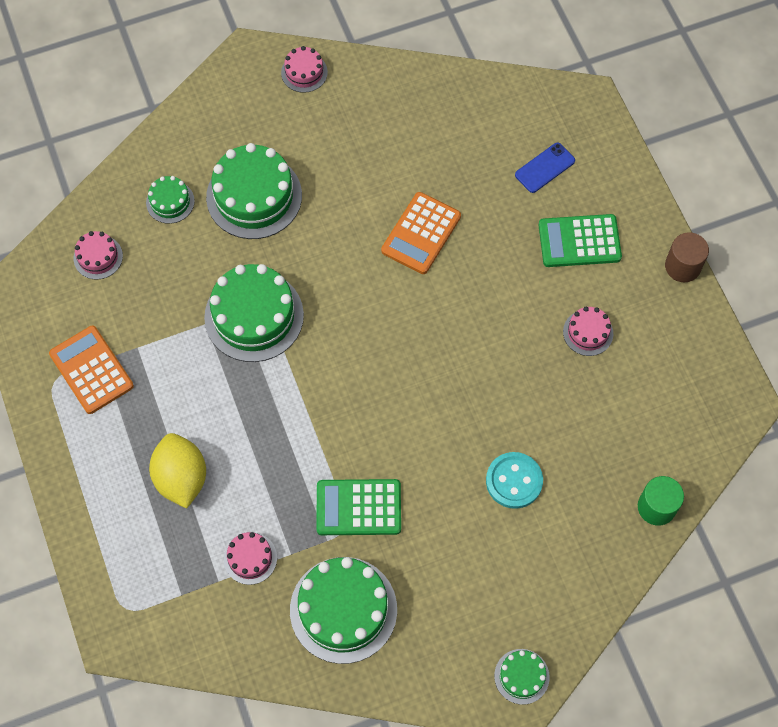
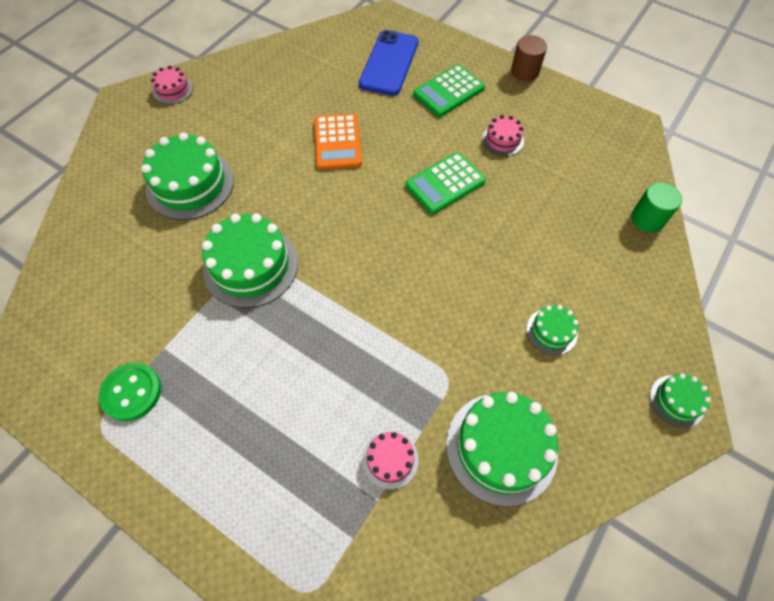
camera: 35 degrees left, 5 degrees down
orange calculator [49,326,134,414] -> green button [99,363,161,421]
pink cake [74,231,123,280] -> none
green cake [146,176,195,224] -> green cake moved to [527,305,578,355]
yellow lemon [149,433,206,509] -> none
green calculator [316,479,401,535] -> green calculator moved to [405,152,486,214]
turquoise button [486,452,543,509] -> none
blue phone [515,143,575,193] -> blue phone [359,30,419,95], size x1.78

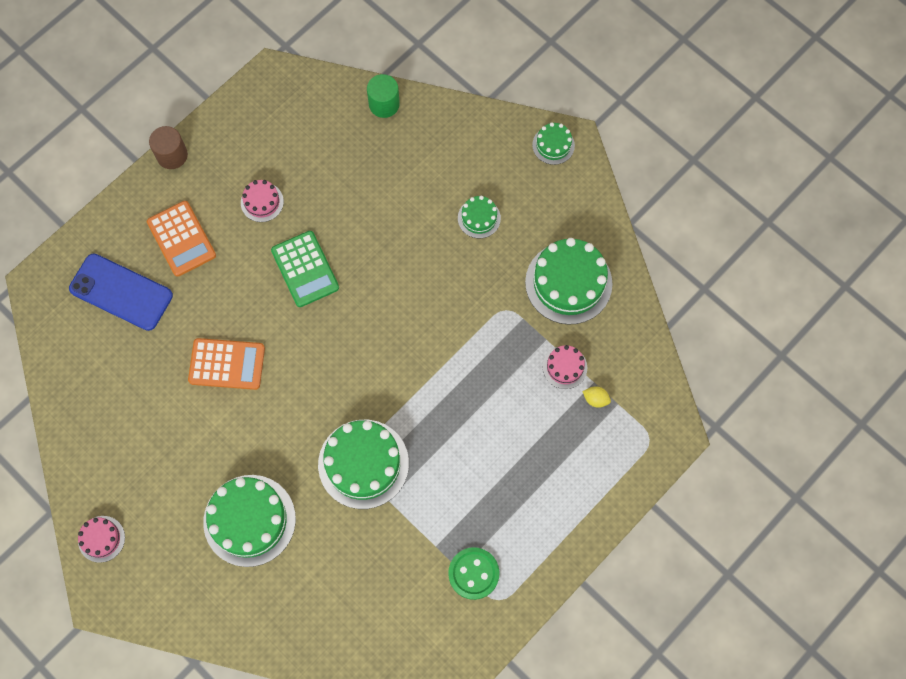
camera: 80 degrees left, 10 degrees up
green calculator [413,64,485,117] -> orange calculator [147,201,216,277]
none -> yellow lemon [582,386,611,408]

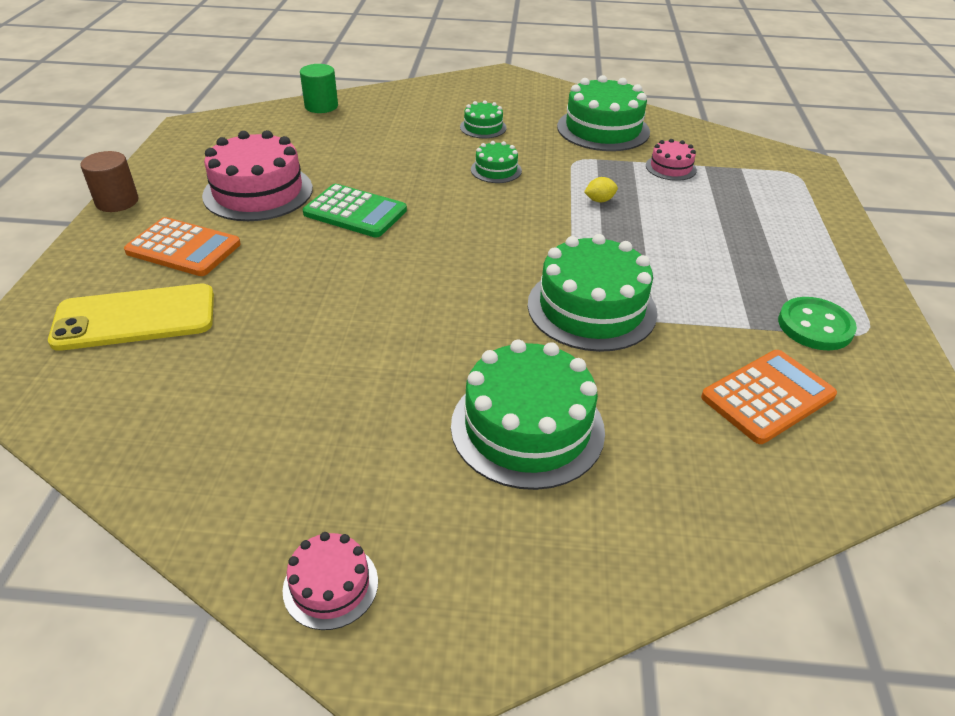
camera: 40 degrees left, 30 degrees down
blue phone [69,254,173,331] -> yellow phone [48,284,214,351]
orange calculator [188,338,265,390] -> orange calculator moved to [701,350,837,444]
pink cake [241,180,284,222] -> pink cake [202,130,313,221], size x1.98
green cake [532,122,575,165] -> green cake moved to [471,141,522,183]
yellow lemon [582,386,611,408] -> yellow lemon moved to [584,177,618,202]

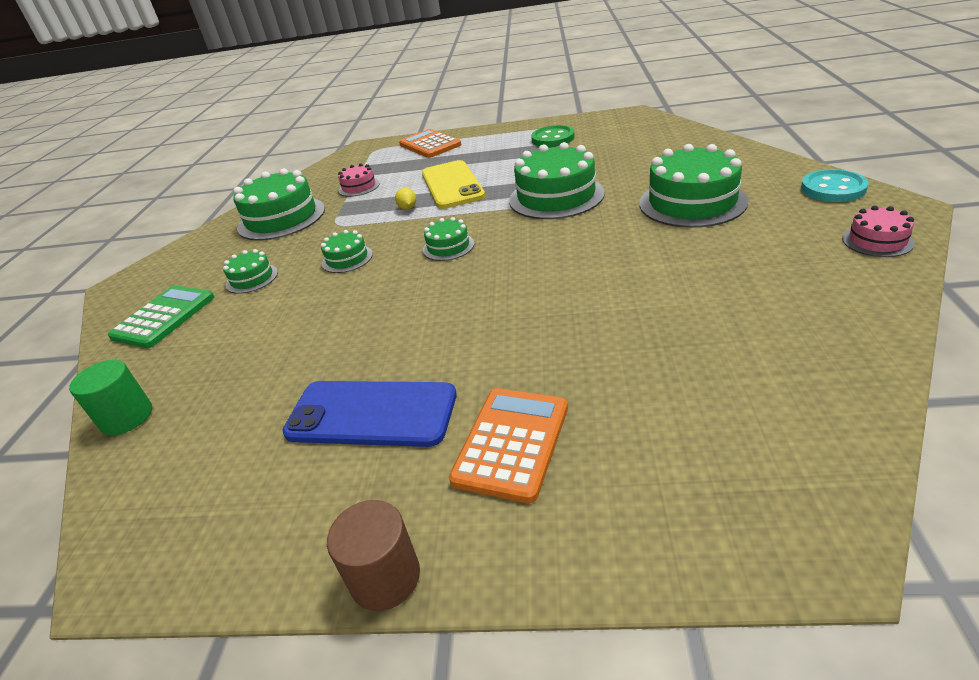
camera: 85 degrees left, 5 degrees down
yellow phone [48,284,214,351] -> yellow phone moved to [422,160,486,209]
pink cake [202,130,313,221] -> blue phone [282,381,457,447]
green calculator [303,184,407,238] -> green calculator moved to [108,285,214,348]
orange calculator [701,350,837,444] -> orange calculator moved to [399,129,461,158]
none -> green cake [423,217,474,261]
none -> turquoise button [801,169,868,202]

